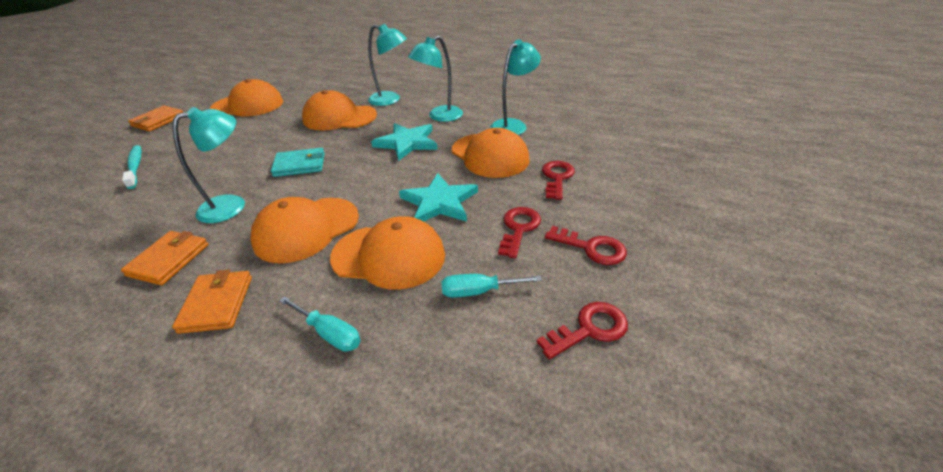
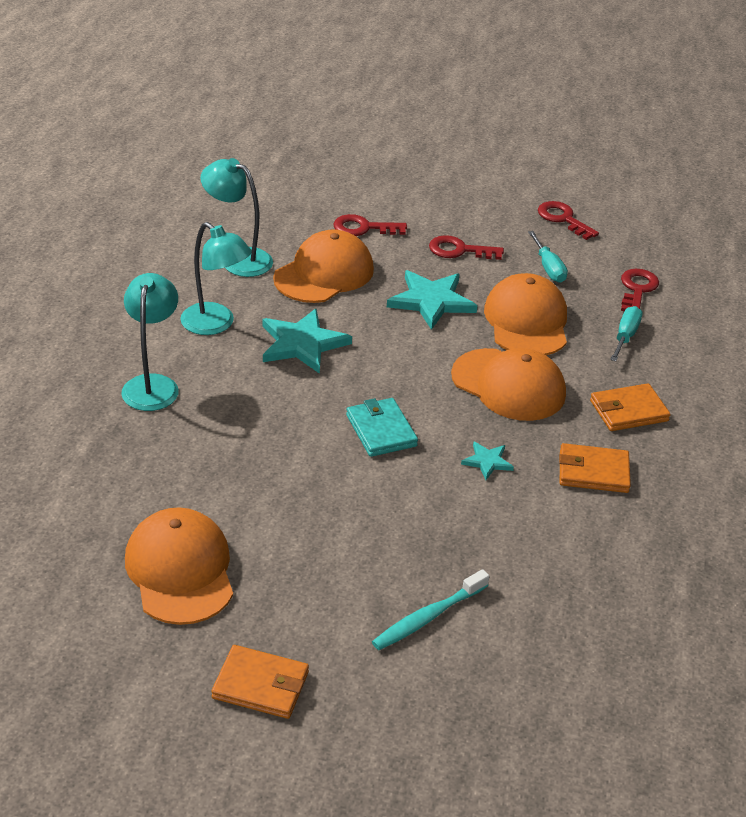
camera: 105 degrees left, 0 degrees up
turquoise lamp [172,107,245,223] -> turquoise star [461,441,514,480]
orange cap [302,90,377,131] -> none
red key [545,226,627,265] -> red key moved to [621,269,659,311]

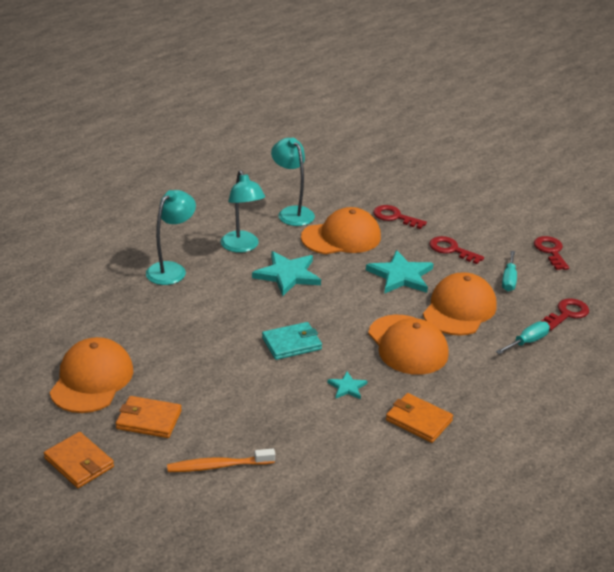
camera: 30 degrees right, 5 degrees down
turquoise wallet [346,398,418,457] -> turquoise wallet turned 60 degrees clockwise [262,322,322,360]
turquoise toothbrush [372,569,489,650] -> orange toothbrush [167,449,275,472]
orange wallet [590,383,671,431] -> orange wallet moved to [116,396,182,438]

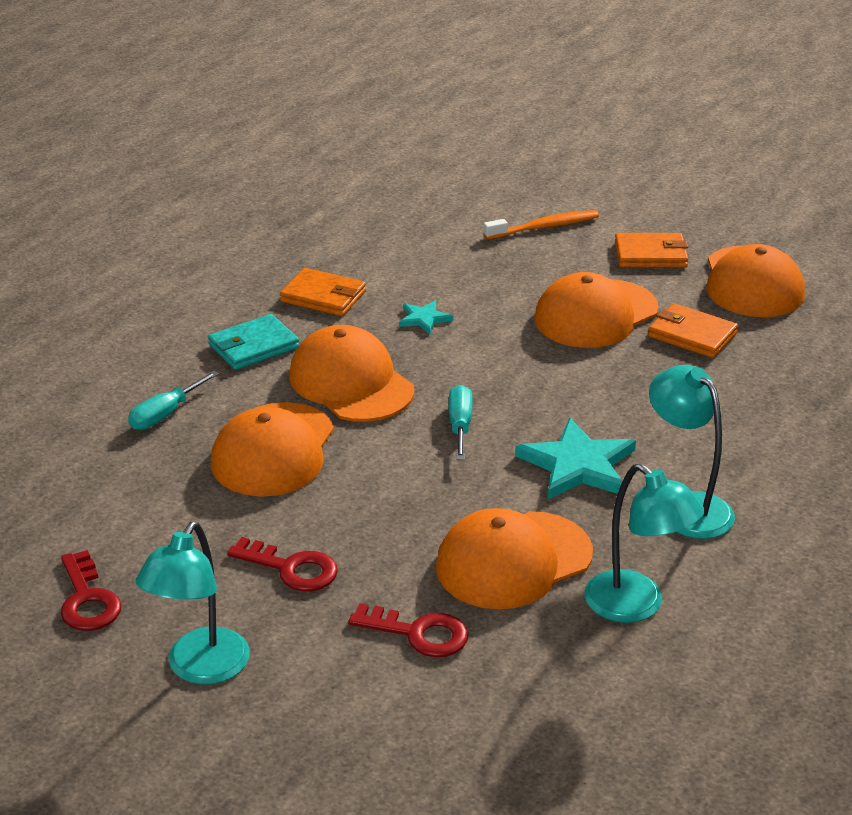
camera: 170 degrees right, 0 degrees up
orange wallet [44,432,114,488] -> orange wallet moved to [648,303,738,358]
turquoise lamp [146,190,196,285] -> turquoise lamp moved to [136,522,250,684]
turquoise wallet [262,322,322,360] -> turquoise wallet moved to [208,314,299,370]
turquoise star [366,250,434,294] -> none
turquoise screwdriver [502,251,517,291] -> turquoise screwdriver moved to [449,385,472,460]
red key [541,298,589,331] -> none
none -> orange cap [534,272,659,348]

